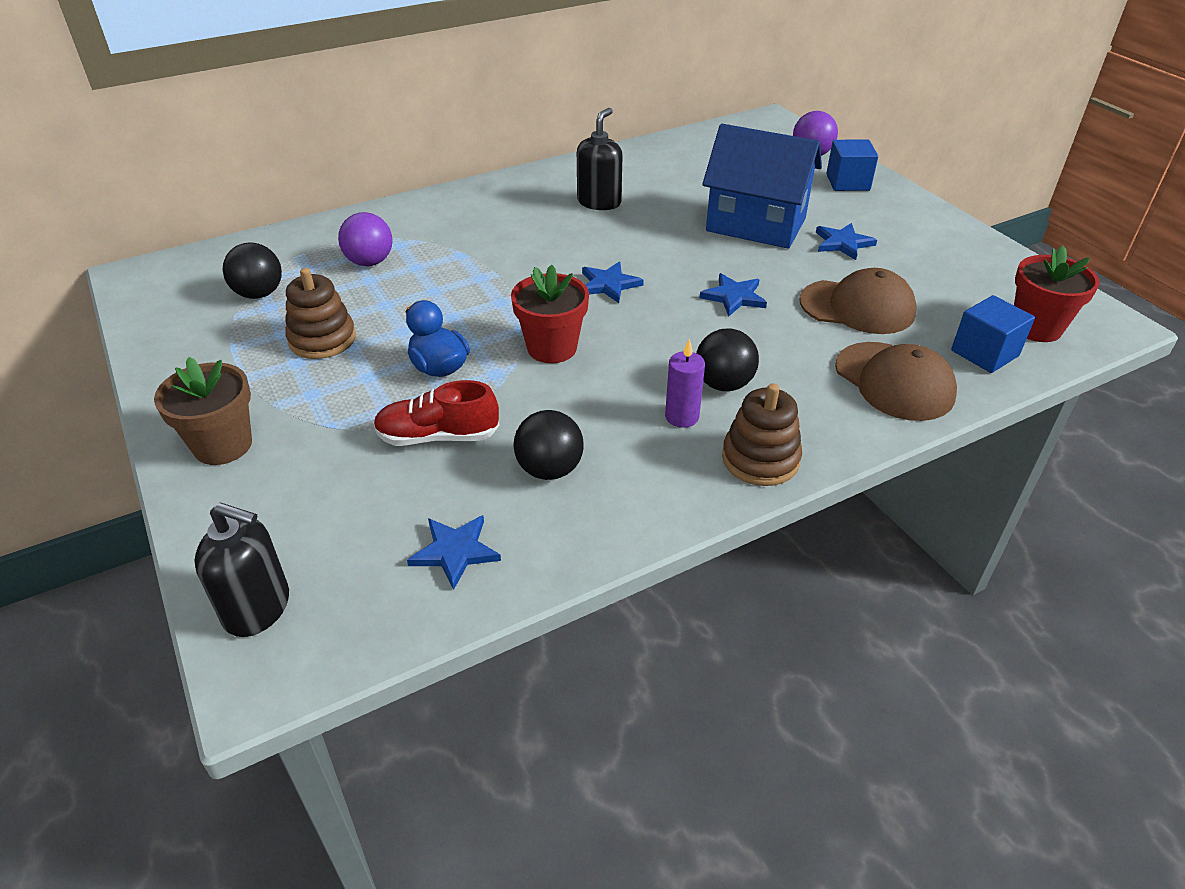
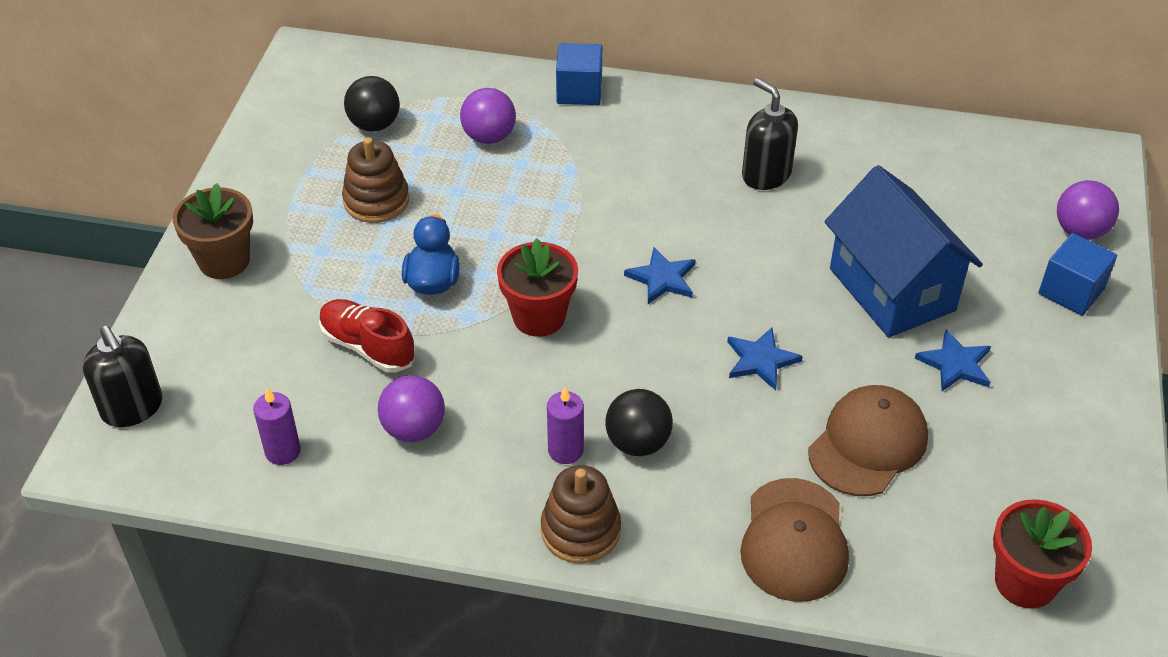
camera: 40 degrees right, 5 degrees up
blue star [407,515,501,590] -> purple candle [253,388,301,465]
black ball [514,410,584,480] -> purple ball [378,375,445,442]
black soap dispenser [577,108,622,210] -> black soap dispenser turned 105 degrees counterclockwise [742,78,798,190]
brown cap [799,268,917,334] -> brown cap turned 105 degrees counterclockwise [808,385,928,496]
blue cube [951,295,1035,373] -> blue cube moved to [556,43,602,105]

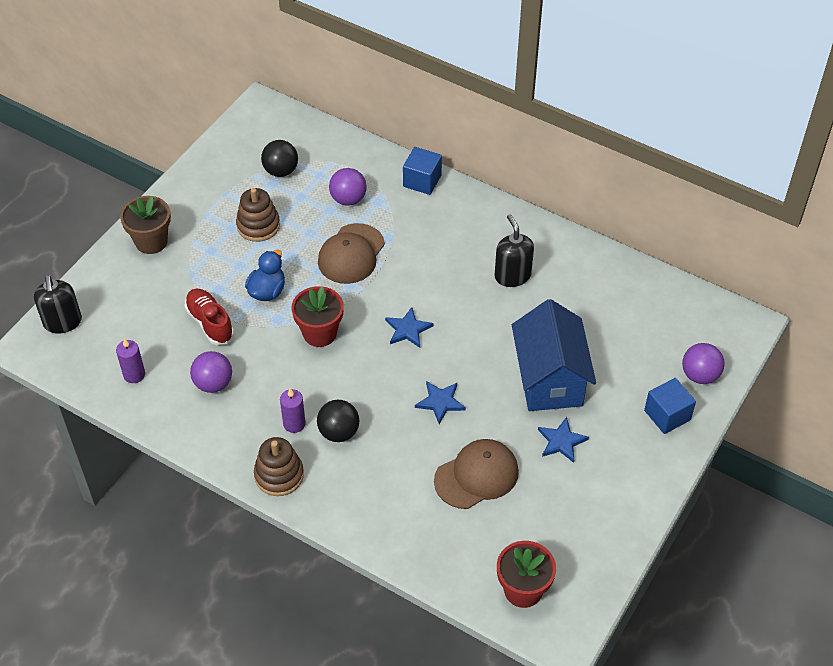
camera: 20 degrees right, 5 degrees up
brown cap [740,478,849,602] -> brown cap moved to [318,223,385,284]

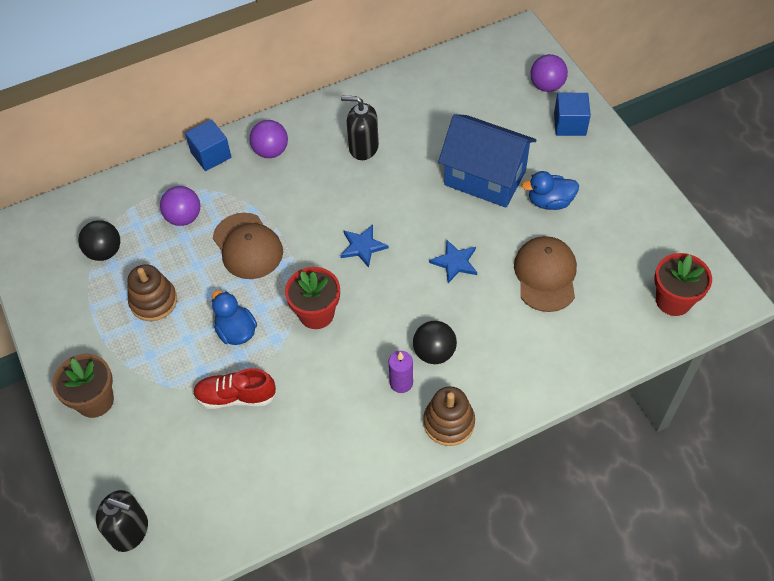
camera: 55 degrees left, 5 degrees up
purple candle [116,338,145,383] -> none
purple ball [190,351,232,393] -> purple ball moved to [250,120,288,158]
blue star [538,417,589,463] -> blue duck [522,171,579,210]

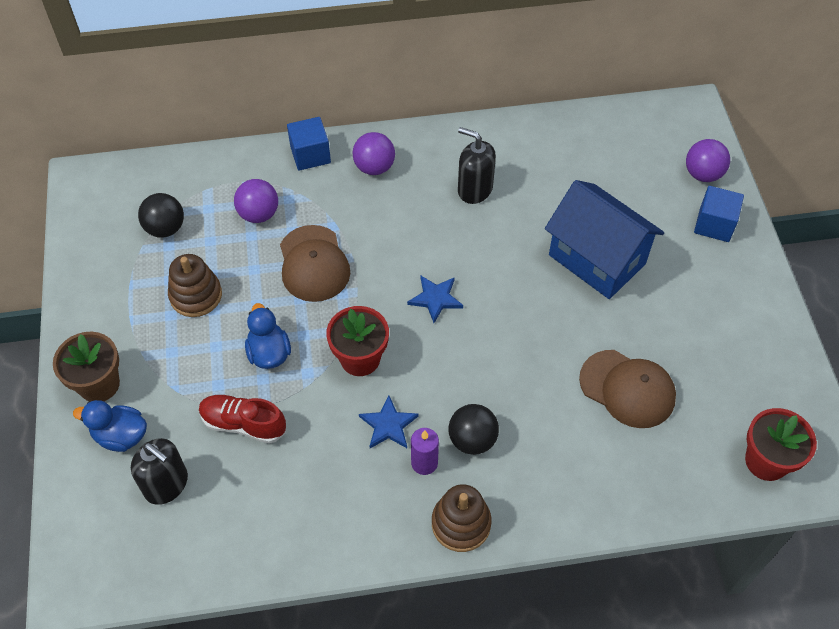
camera: 15 degrees right, 0 degrees up
black soap dispenser [96,490,148,552] -> black soap dispenser moved to [131,438,188,505]
blue star [429,240,477,283] -> blue star moved to [359,395,419,448]
brown cap [514,236,577,312] -> brown cap turned 105 degrees clockwise [579,350,676,428]
blue duck [522,171,579,210] -> blue duck moved to [73,400,147,452]

